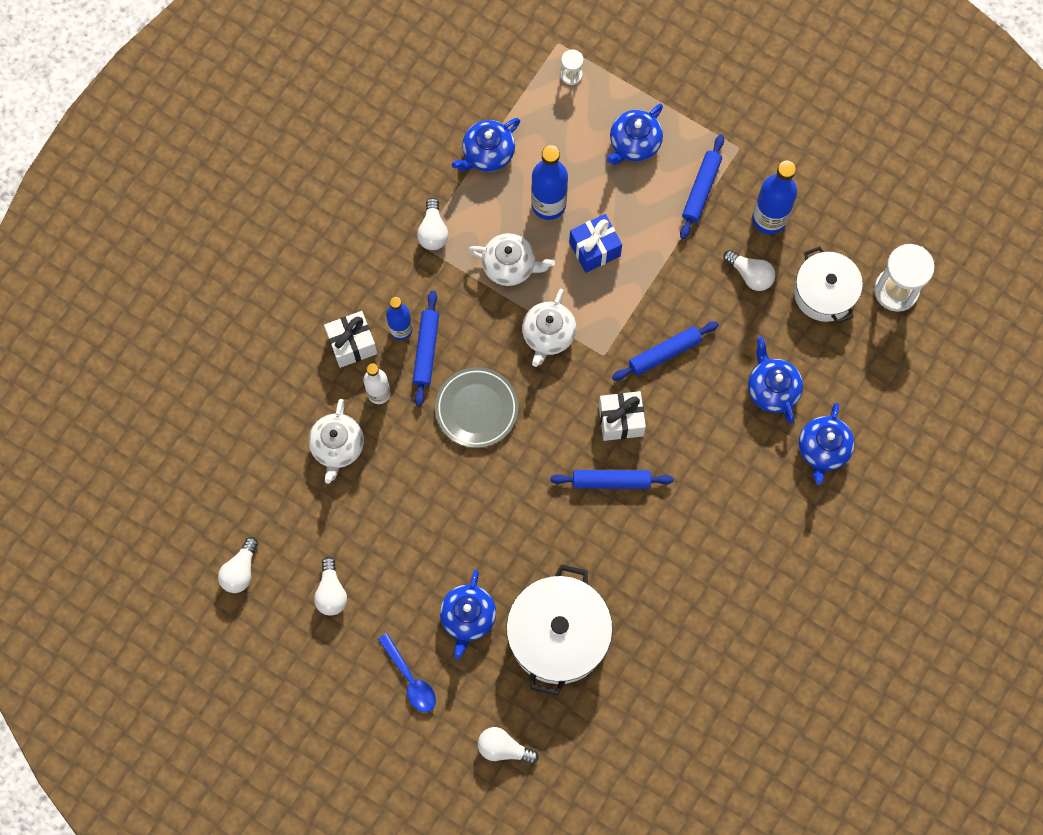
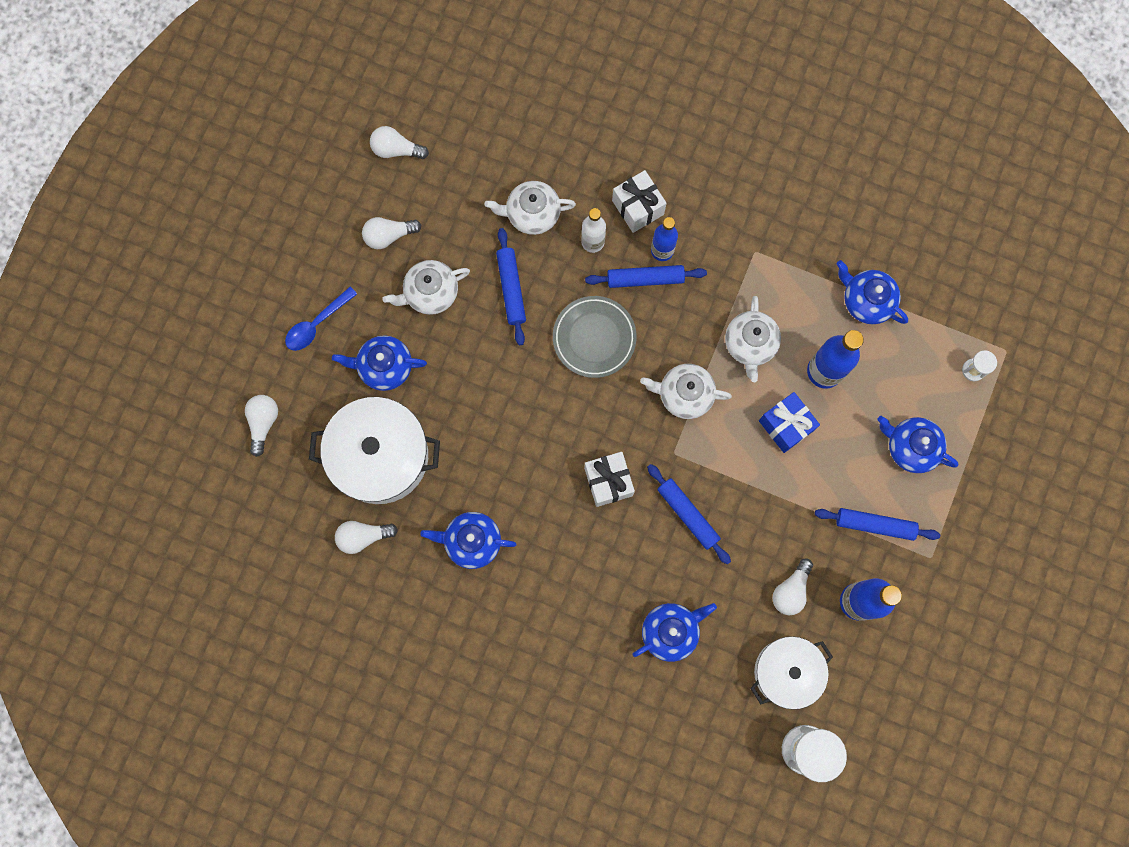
camera: 80 degrees right, 5 degrees up
white light bulb [417,198,448,250] -> white light bulb moved to [335,521,398,554]
blue rolling pin [550,470,673,489] -> blue rolling pin moved to [496,228,526,345]
blue teapot [799,403,854,485] -> blue teapot moved to [420,512,516,569]
none -> white teapot [382,260,470,315]

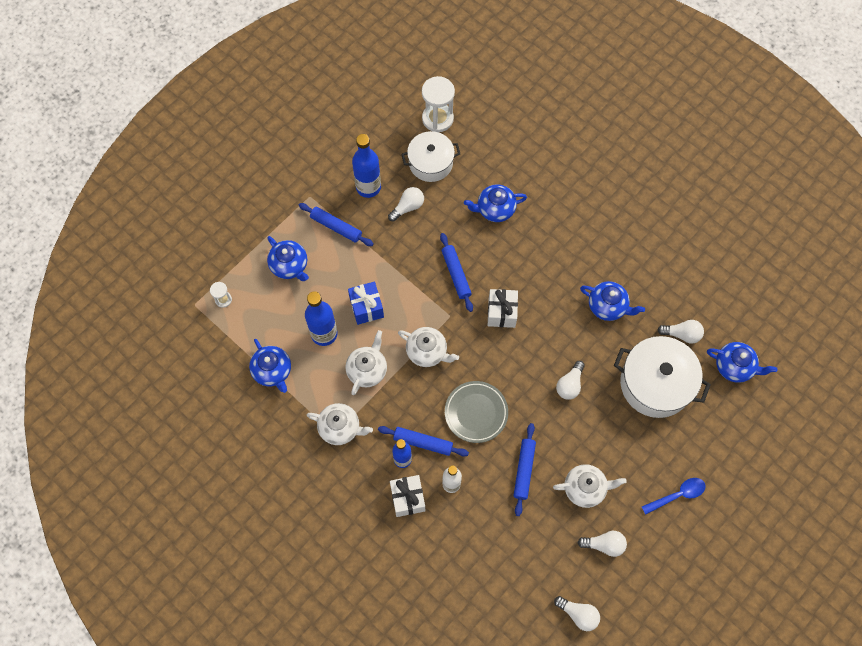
camera: 160 degrees left, 10 degrees down
white light bulb [245,395,278,457] -> white light bulb moved to [556,361,585,400]
blue teapot [332,335,427,391] -> blue teapot moved to [707,342,777,383]
white teapot [484,181,576,235] -> white teapot moved to [307,403,373,445]

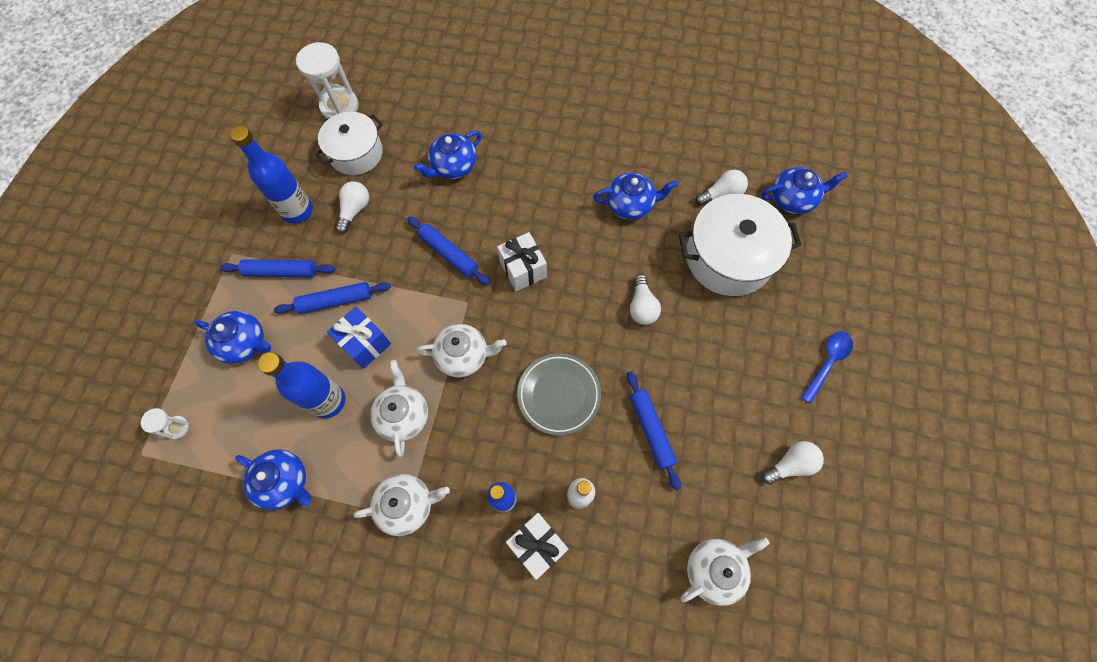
camera: 30 degrees left, 0 degrees up
blue rolling pin [378,426,469,457] -> blue rolling pin moved to [274,282,391,314]
white teapot [553,464,627,508] -> white teapot moved to [681,538,770,606]
white light bulb [554,596,600,631] -> none

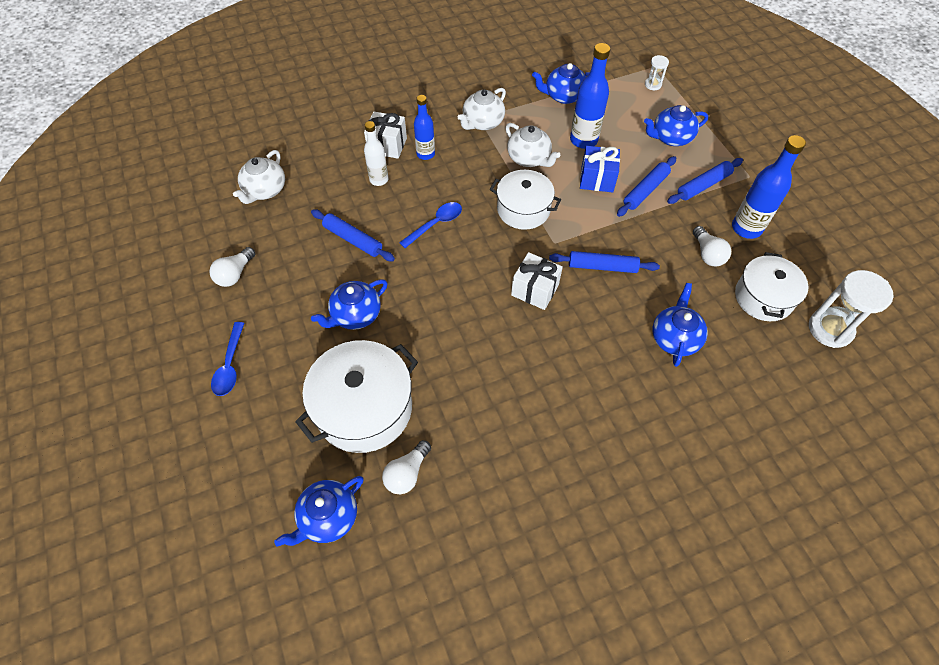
camera: 145 degrees right, 10 degrees down
white teapot [416,324,507,378] -> white pot [490,170,561,230]
grey plate [517,353,601,435] -> blue spoon [399,202,462,248]
blue teapot [593,173,678,220] -> blue teapot moved to [311,279,388,330]
white light bulb [630,274,661,325] -> none

